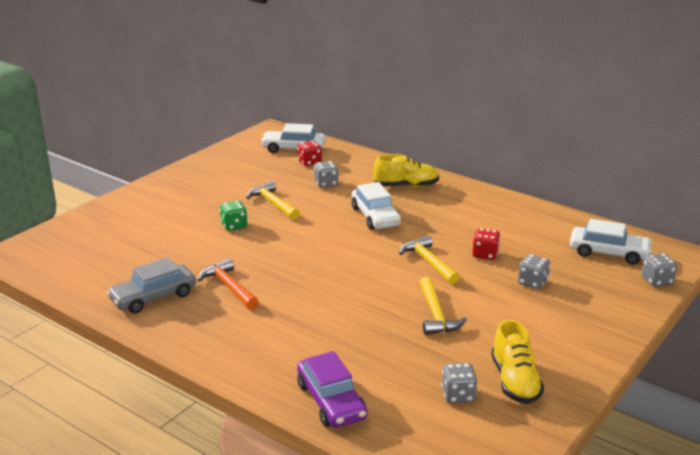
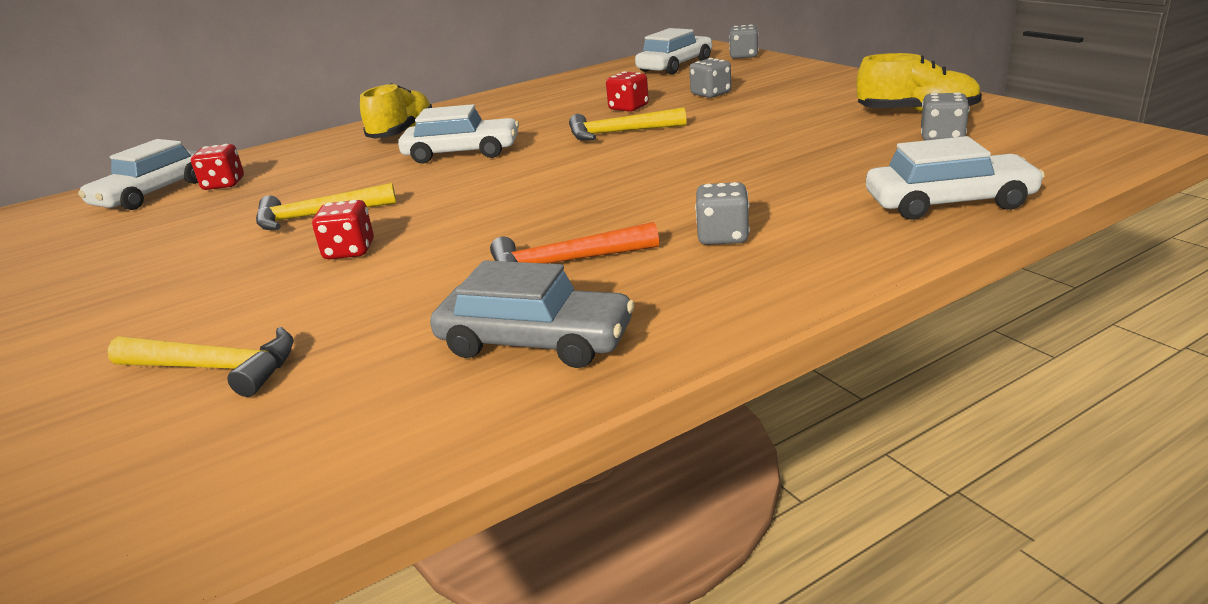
camera: 65 degrees left, 0 degrees up
grey car [106,257,196,314] -> grey car turned 60 degrees counterclockwise [430,260,635,368]
green dice [220,201,247,231] -> red dice [312,200,374,259]
purple car [297,351,367,428] -> white car [866,136,1045,220]
grey dice [314,161,338,188] -> grey dice moved to [695,182,750,245]
yellow hammer [420,277,467,335] -> yellow hammer moved to [108,327,294,397]

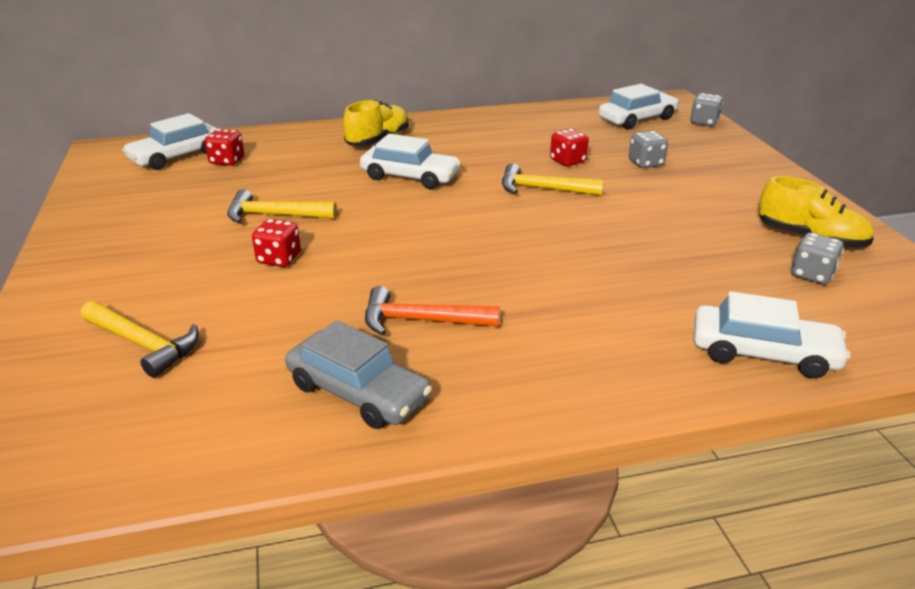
camera: 15 degrees right, 5 degrees up
grey dice [695,182,750,245] -> none

